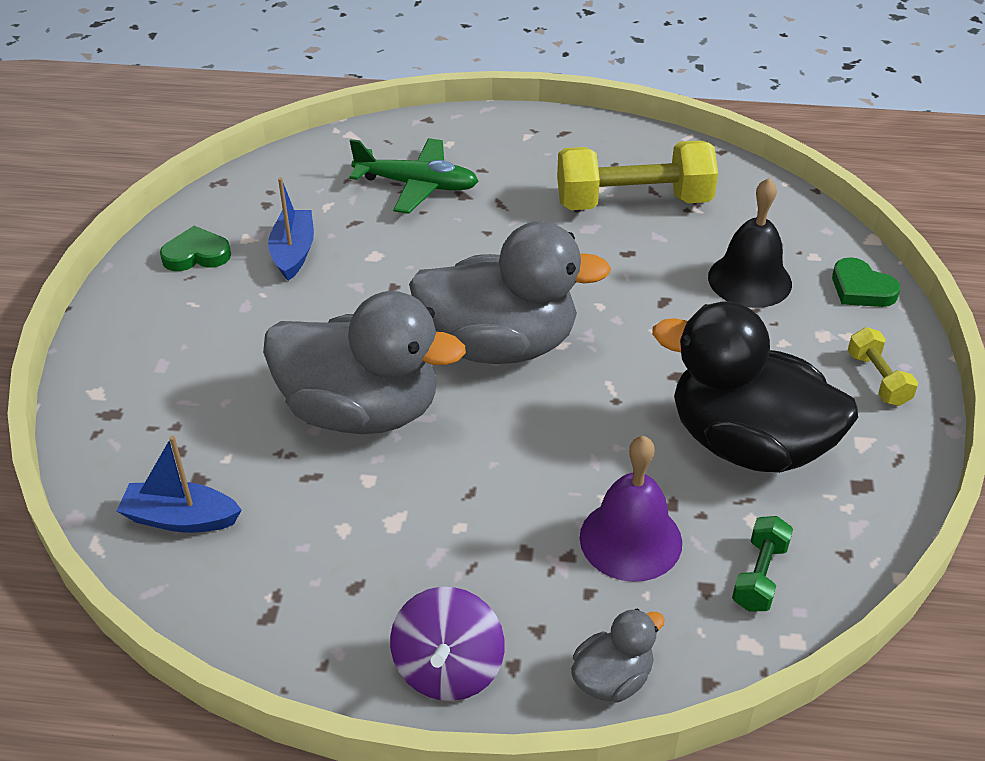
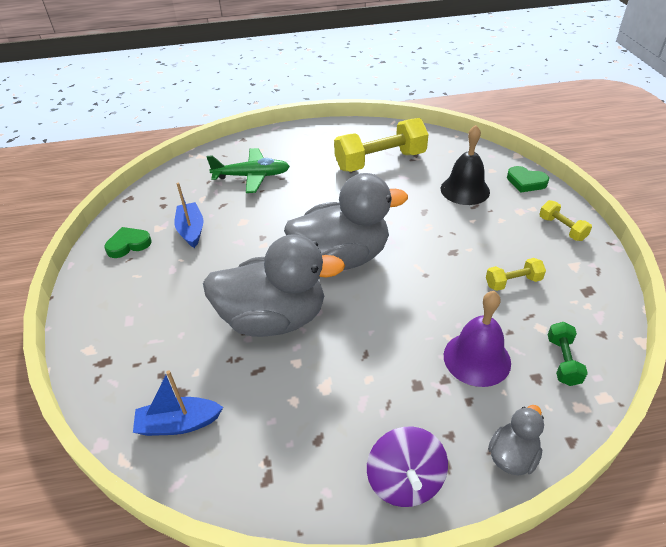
camera: 15 degrees left, 0 degrees up
black duck [652,301,858,473] -> yellow dumbbell [486,258,546,291]

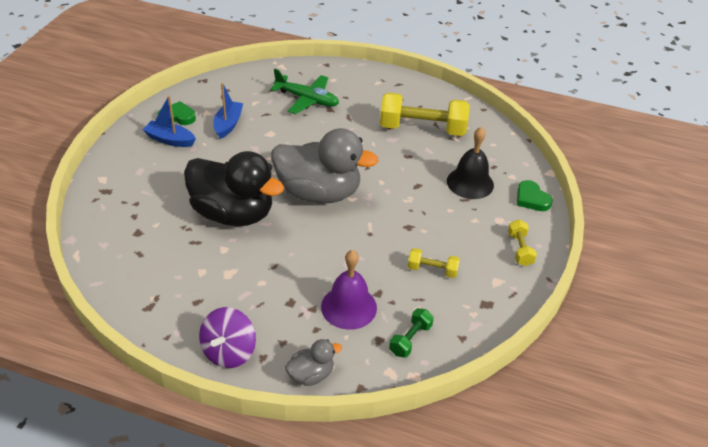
camera: 25 degrees right, 0 degrees up
blue boat [133,370,223,436] -> blue boat moved to [143,96,196,147]
grey duck [203,234,345,337] -> black duck [184,151,284,226]

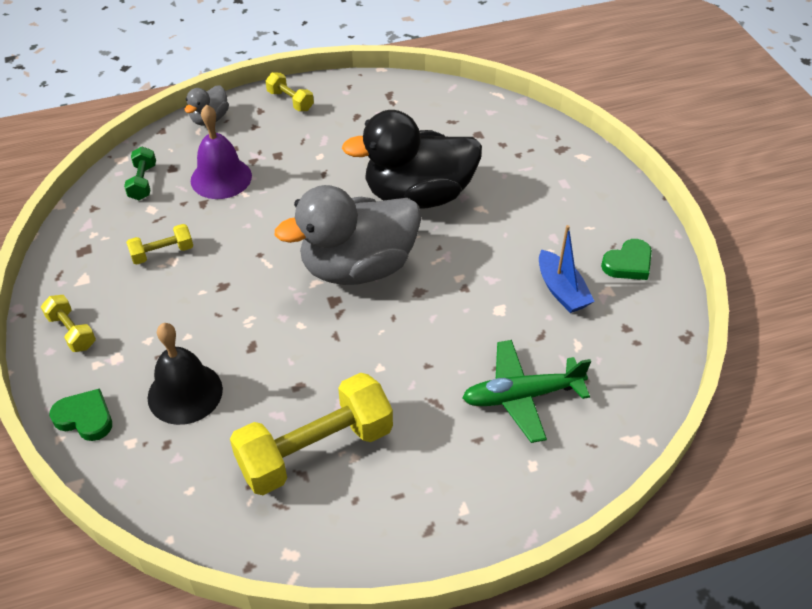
camera: 145 degrees right, 5 degrees up
blue boat [143,96,196,147] -> none
purple spinning top [199,307,256,368] -> yellow dumbbell [265,72,314,111]

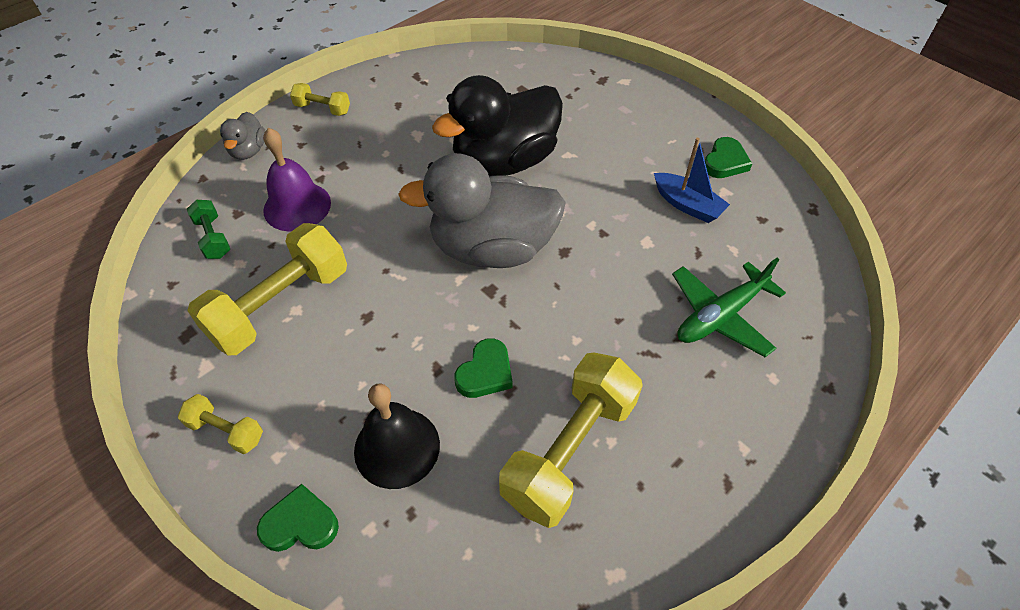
camera: 25 degrees left, 5 degrees up
yellow dumbbell [126,224,193,265] -> yellow dumbbell [187,223,347,355], size x2.10
grey duck [275,185,421,285] -> grey duck turned 45 degrees clockwise [398,153,566,268]
none -> green heart [454,338,513,398]

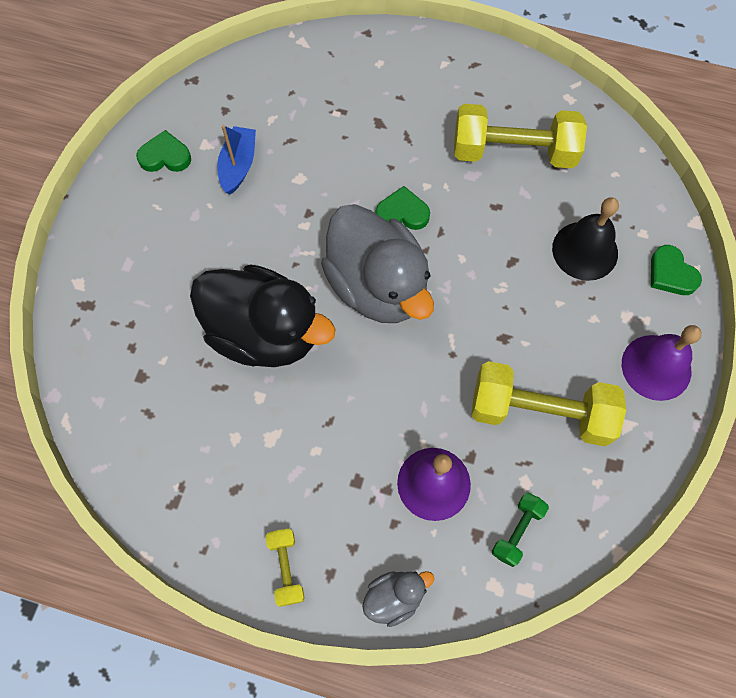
camera: 120 degrees left, 15 degrees up
yellow dumbbell [178,394,263,454] -> purple bell [622,325,702,401]
green heart [454,338,513,398] -> green heart moved to [376,186,430,230]
green plane [672,258,786,357] -> none

